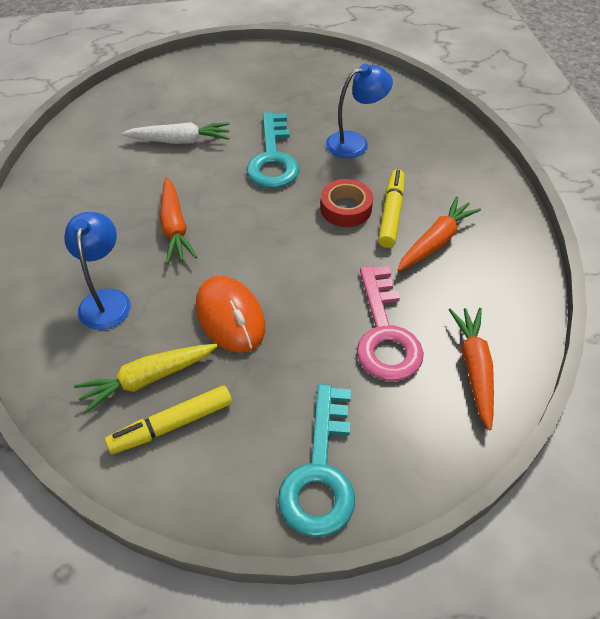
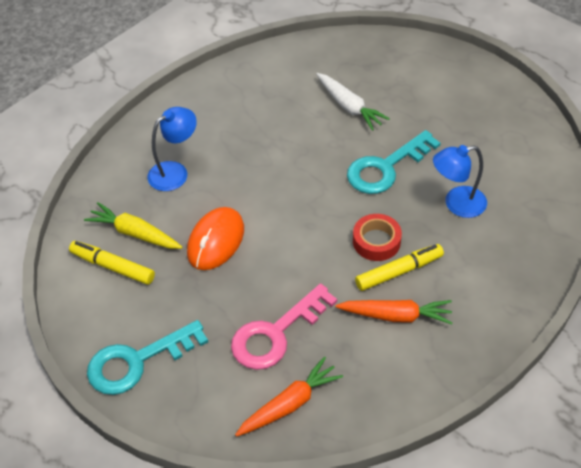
camera: 55 degrees right, 0 degrees up
orange carrot [160,177,197,264] -> none
blue lamp [326,64,393,158] -> blue lamp turned 135 degrees clockwise [433,145,487,218]

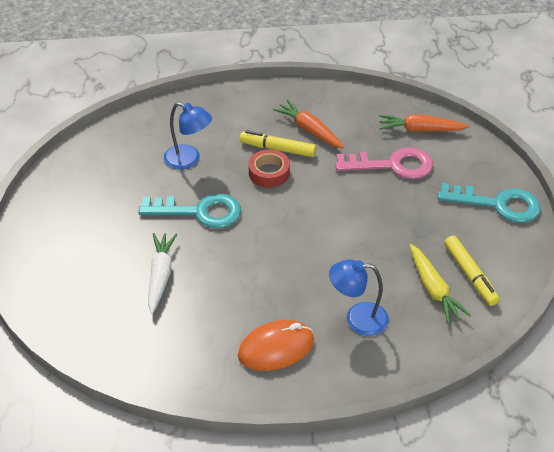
camera: 140 degrees left, 5 degrees down
orange mouse [187,207,244,270] -> orange mouse moved to [238,320,314,371]

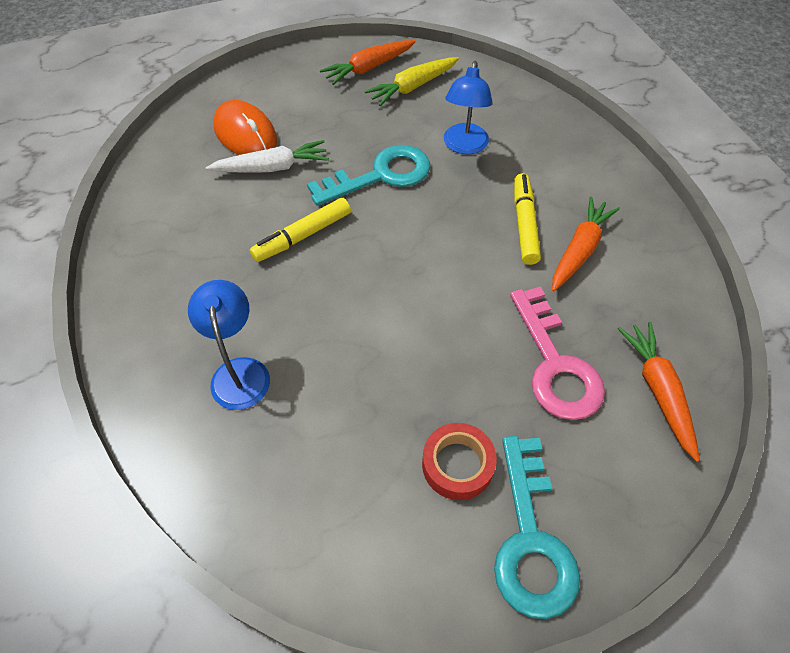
camera: 75 degrees right, 10 degrees up
turquoise key [138,194,241,228] -> turquoise key turned 105 degrees counterclockwise [307,145,430,206]
orange mouse [238,320,314,371] -> orange mouse moved to [213,100,277,155]
red tape [248,149,290,188] -> red tape moved to [422,423,497,500]
yellow carrot [409,244,471,324] -> yellow carrot moved to [364,57,459,106]
yellow marker [444,236,500,306] -> yellow marker moved to [250,198,351,262]
none -> orange carrot [320,40,415,85]

